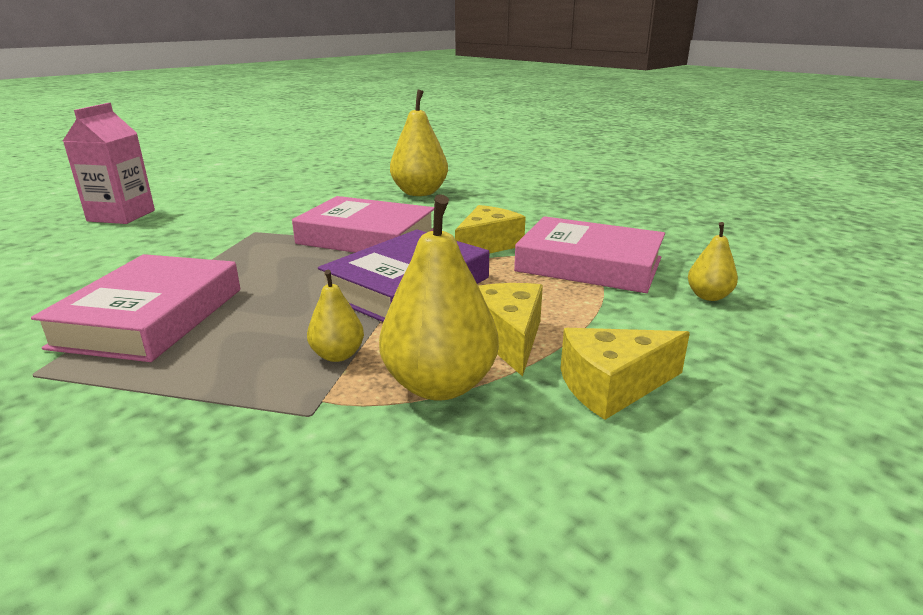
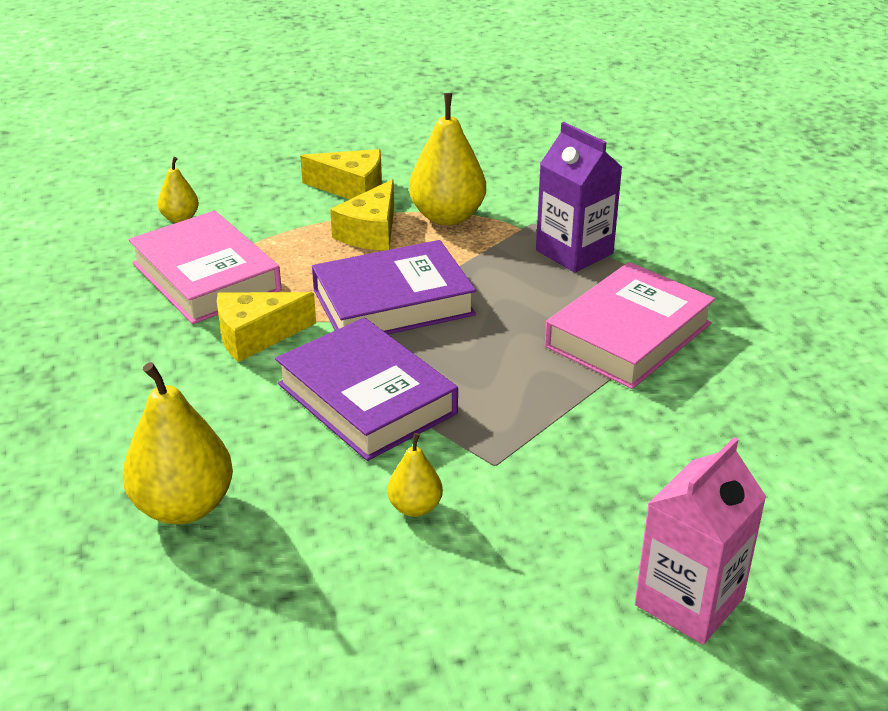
camera: 150 degrees left, 10 degrees up
pink book [292,196,434,253] -> purple book [275,318,458,461]
yellow pear [307,270,364,362] -> yellow pear moved to [387,433,443,517]
none -> purple carton [536,122,622,273]

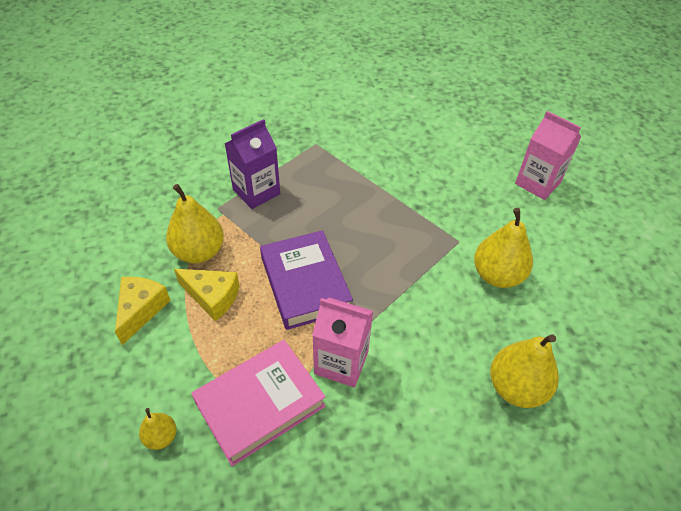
camera: 90 degrees left, 15 degrees up
yellow cheese [217,292,316,362] -> pink carton [312,298,373,387]
purple book [275,318,458,461] -> none
yellow pear [387,433,443,517] -> yellow pear [474,208,533,288], size x1.93
pink book [545,262,715,389] -> none

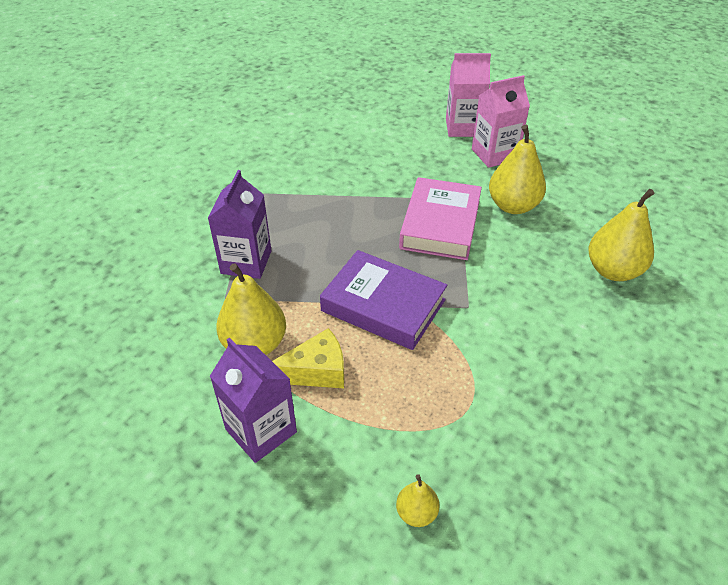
camera: 40 degrees left, 5 degrees down
yellow cheese [115,277,171,345] -> purple carton [210,337,297,463]
pink book [191,340,325,466] -> pink book moved to [399,177,482,260]
pink carton [312,298,373,387] -> pink carton moved to [472,75,530,168]

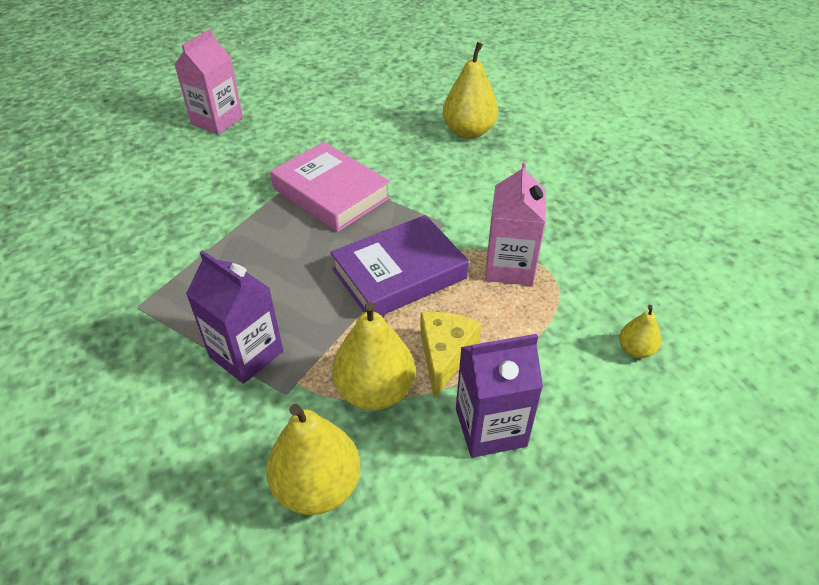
camera: 60 degrees left, 0 degrees up
pink carton [472,75,530,168] -> pink carton moved to [485,161,546,286]
yellow pear [489,125,546,214] -> yellow pear moved to [266,404,360,515]

